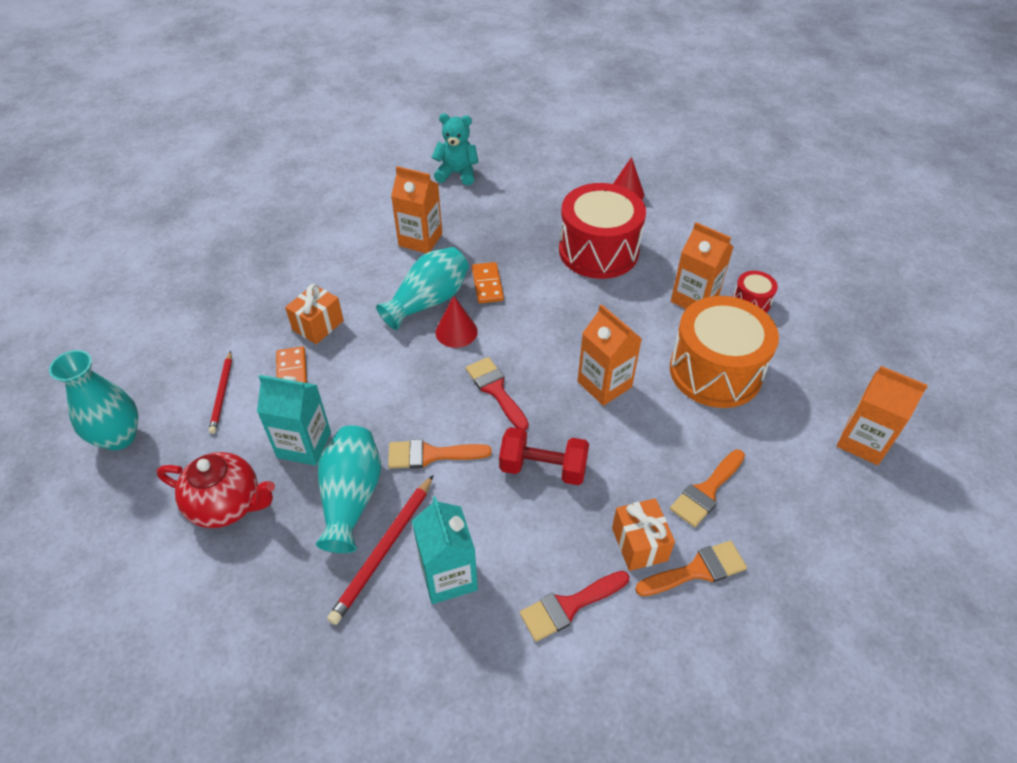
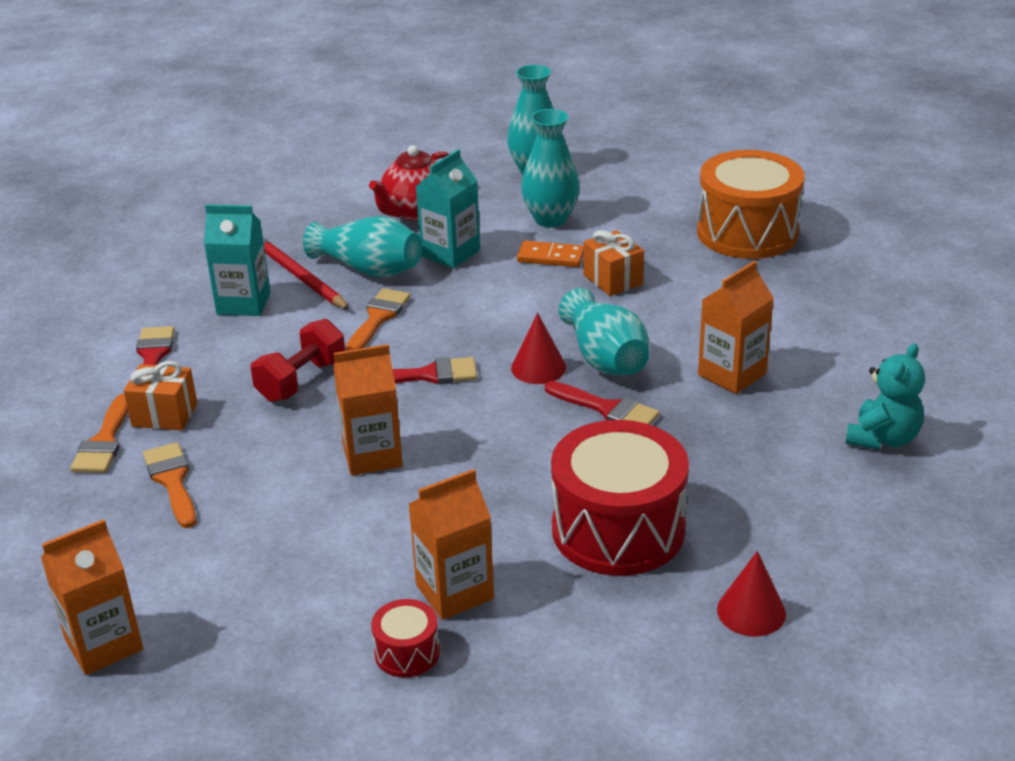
camera: 115 degrees right, 15 degrees down
red pencil [209,351,232,434] -> turquoise vase [521,109,580,227]
orange domino [472,262,504,303] -> red brush [545,381,660,425]
orange drum [670,296,779,408] -> orange drum moved to [697,150,805,259]

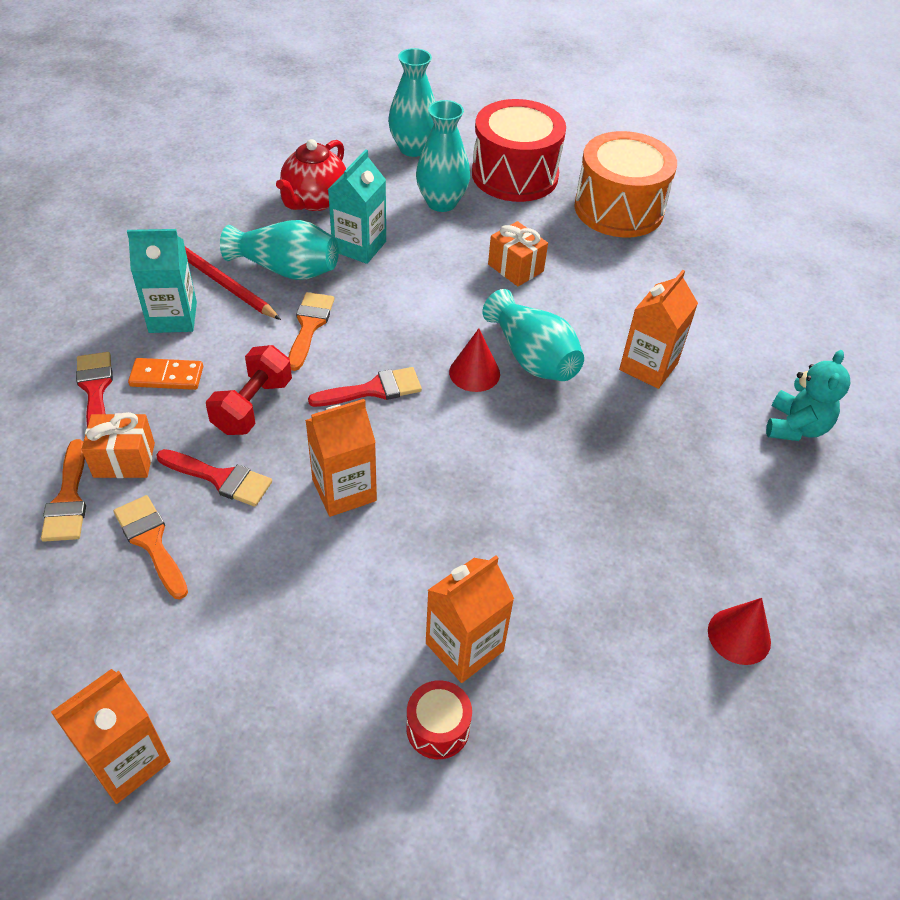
camera: 15 degrees left, 15 degrees up
orange domino [517,241,584,267] -> orange domino moved to [128,358,203,390]
red brush [545,381,660,425] -> red brush moved to [156,449,272,507]
red drum [551,420,689,576] -> red drum moved to [472,99,566,202]

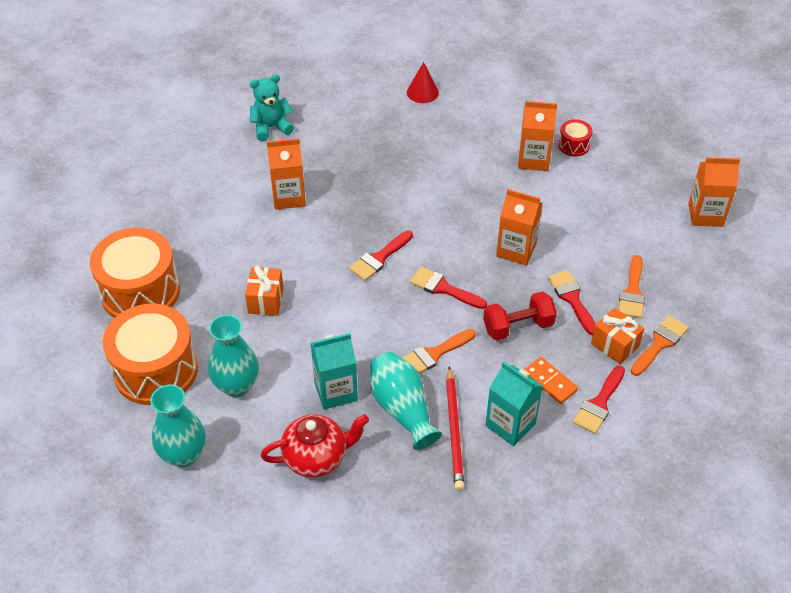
camera: 130 degrees left, 0 degrees up
red cone [449,329,500,392] -> red brush [349,231,413,281]
red drum [472,99,566,202] -> orange drum [103,304,198,405]
turquoise vase [483,289,584,381] -> none

